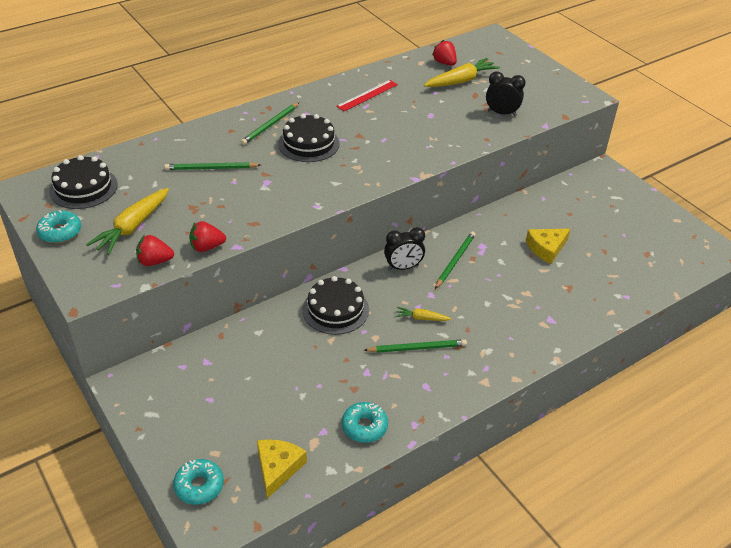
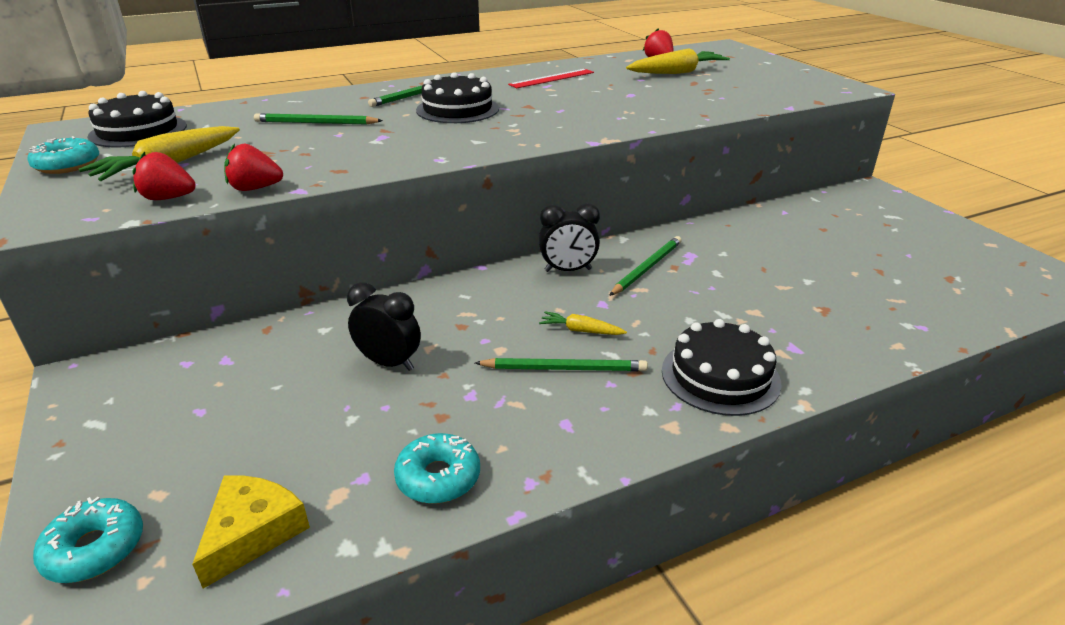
camera: 10 degrees right, 10 degrees down
black cake [302,276,369,335] -> black cake moved to [662,319,782,416]
black clock [486,71,526,116] -> black clock moved to [347,282,421,371]
yellow cheese [526,229,571,264] -> none

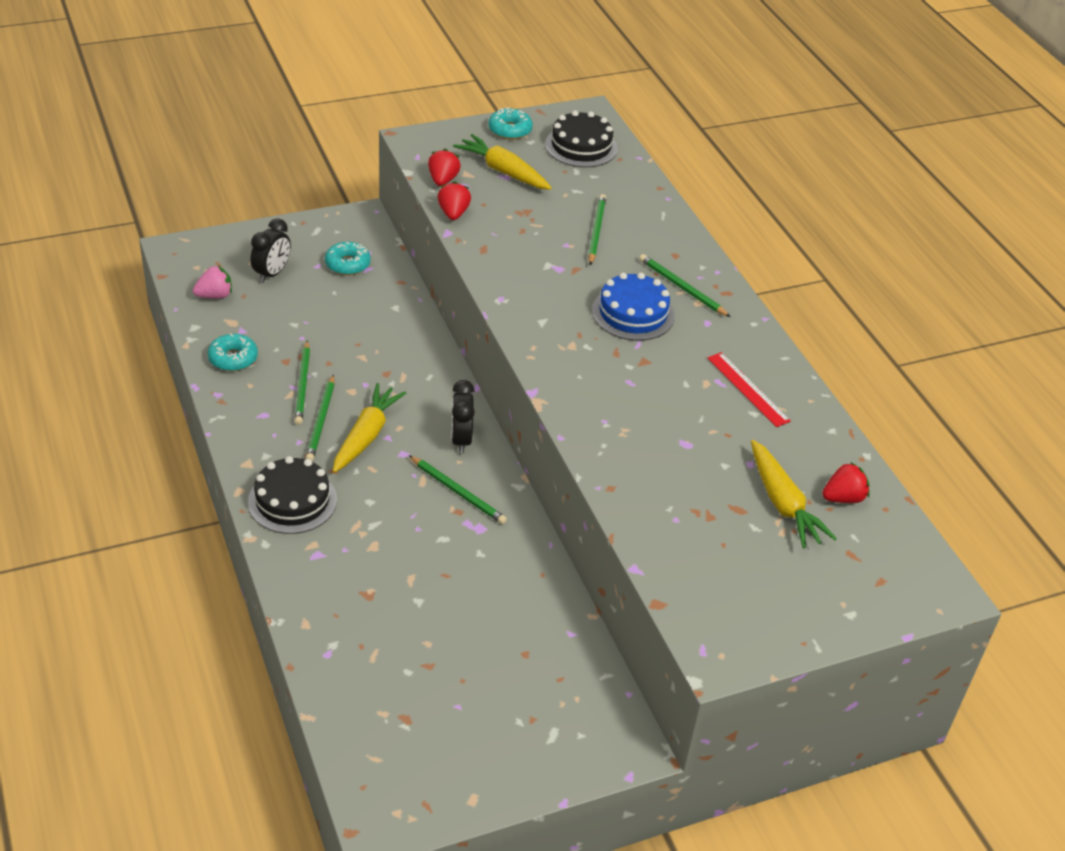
camera: 90 degrees right, 10 degrees up
turquoise donut [33,497,143,583] -> turquoise donut moved to [325,242,371,275]
yellow cheese [192,475,310,588] -> pink strawberry [193,265,232,299]
black clock [347,282,421,371] -> black clock moved to [251,218,291,283]
black cake [416,72,499,123] -> blue cake [592,273,675,341]
yellow carrot [539,311,627,335] -> yellow carrot [333,383,406,473], size x1.92
none -> green pencil [294,340,310,425]

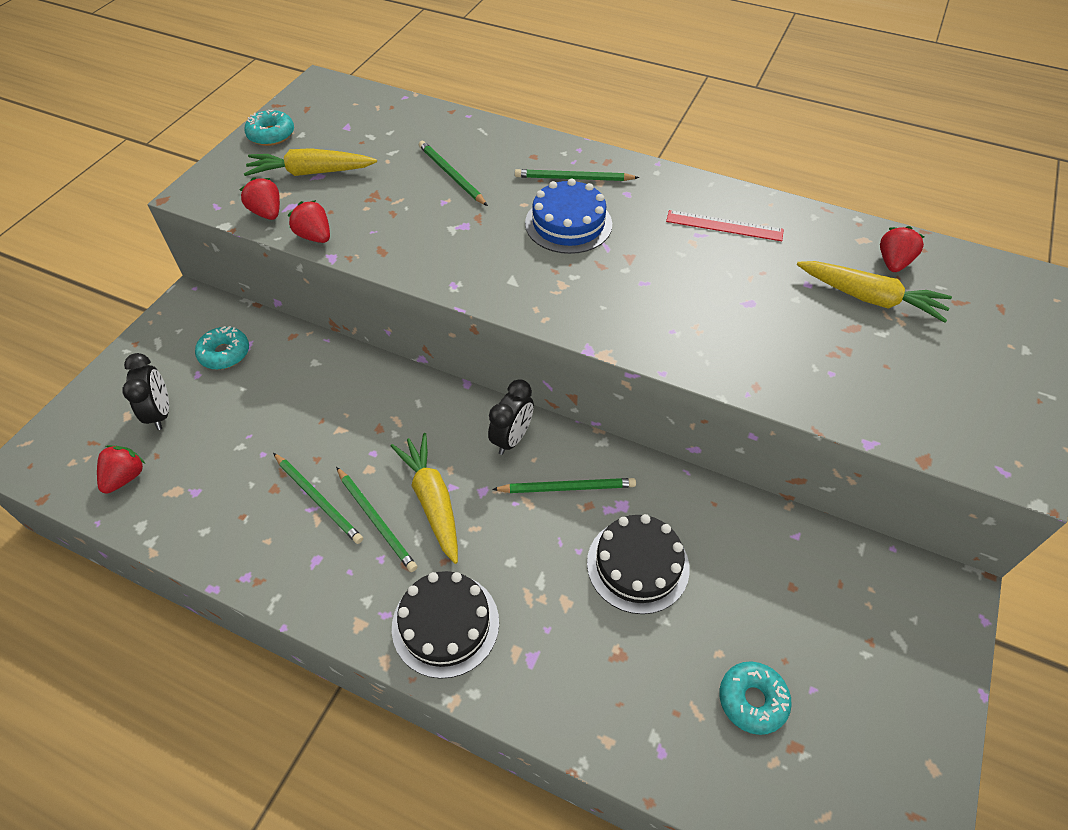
camera: 40 degrees left, 10 degrees up
pink strawberry [193,265,232,299] -> red strawberry [97,445,145,494]
turquoise donut [208,333,258,371] -> turquoise donut moved to [719,662,792,735]
black clock [451,380,475,454] -> black clock turned 105 degrees counterclockwise [488,379,534,455]
black cake [545,110,618,167] -> black cake moved to [587,514,690,614]

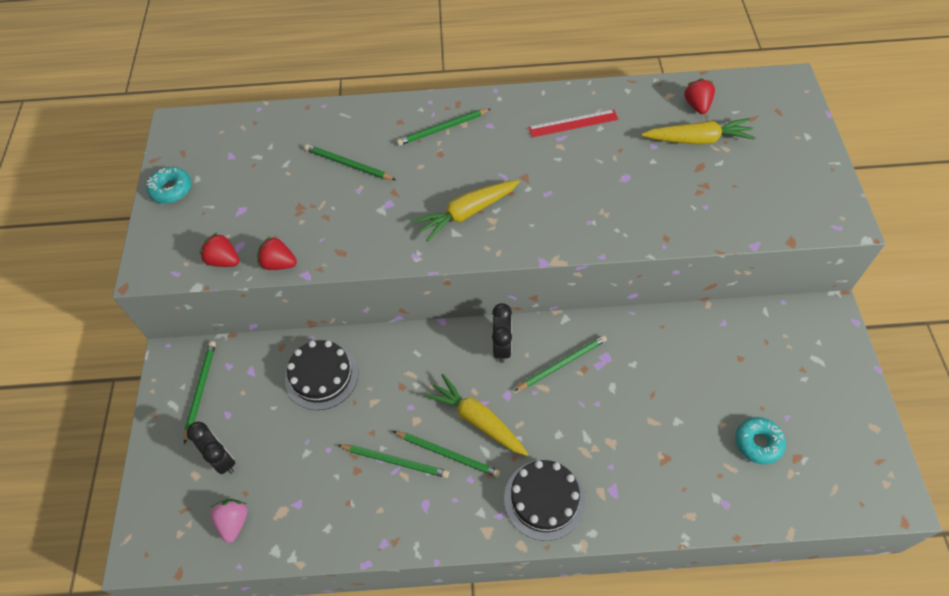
camera: 25 degrees left, 5 degrees up
red strawberry [97,445,145,494] -> pink strawberry [210,499,247,543]
turquoise donut [195,326,249,370] -> none
yellow carrot [244,148,377,176] -> yellow carrot moved to [413,180,520,242]
blue cake [525,179,612,254] -> none
black cake [587,514,690,614] -> black cake moved to [285,340,358,410]
none -> green pencil [184,341,216,444]

